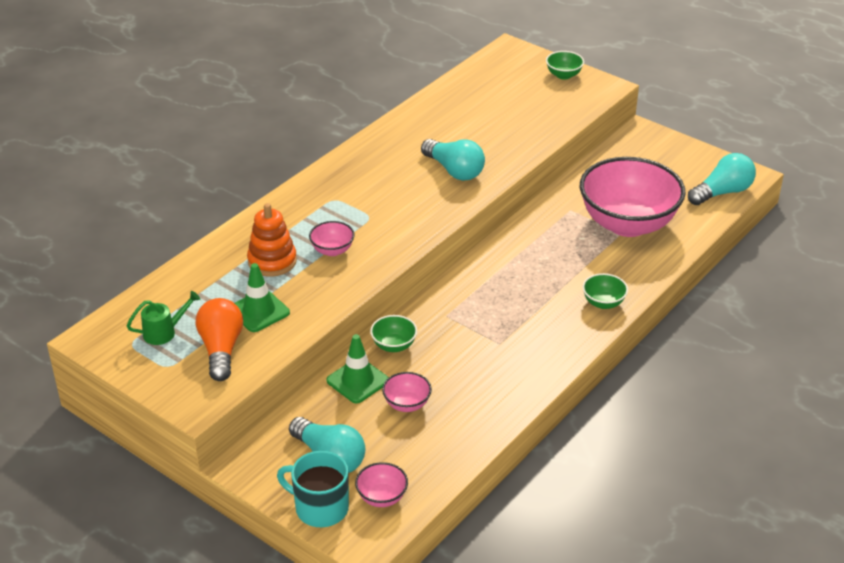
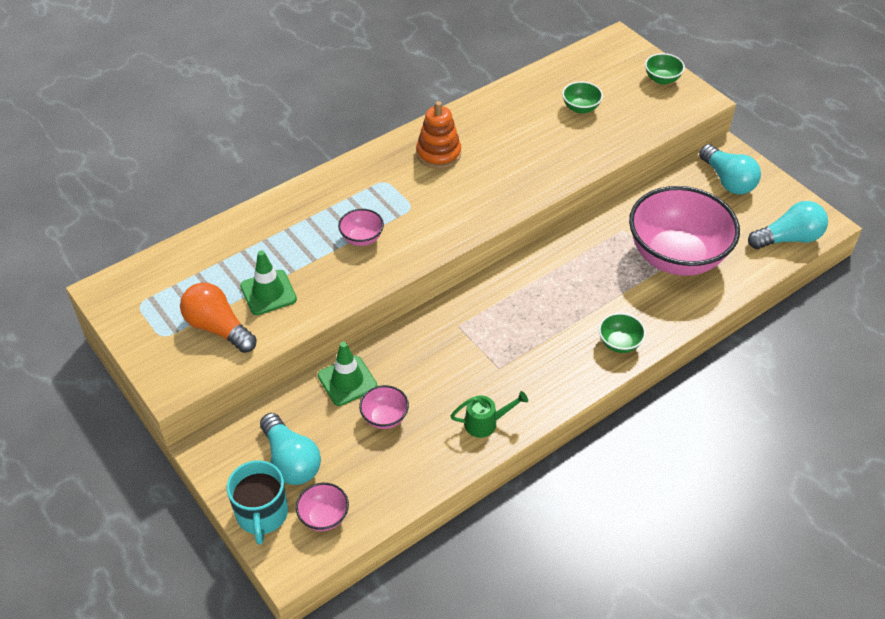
camera: 15 degrees right, 10 degrees up
green watering can [127,291,200,345] -> green watering can moved to [451,391,528,438]
orange light bulb [196,298,243,381] -> orange light bulb turned 60 degrees counterclockwise [180,283,257,353]
orange stacking toy [247,203,297,277] -> orange stacking toy moved to [416,101,461,169]
turquoise mug [277,451,349,527] -> turquoise mug turned 135 degrees counterclockwise [227,460,288,545]
green bowl [370,315,417,352] -> green bowl moved to [562,81,603,114]
turquoise light bulb [421,139,485,181] -> turquoise light bulb moved to [699,144,761,195]

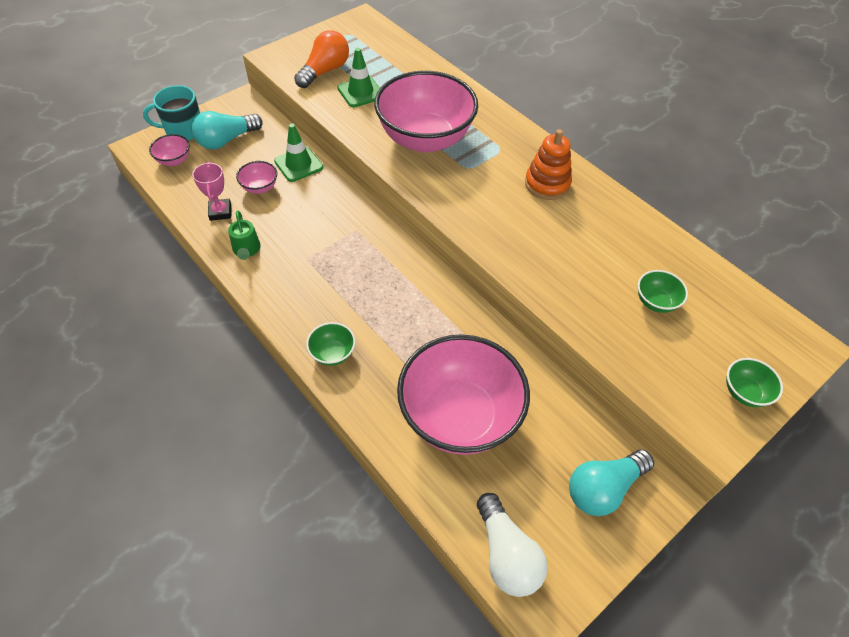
camera: 85 degrees right, 5 degrees up
pink bowl [338,209,384,246] -> pink bowl [374,71,478,152], size x2.45
turquoise light bulb [748,201,828,249] -> white light bulb [477,493,548,597]
none -> pink trophy [192,162,231,221]

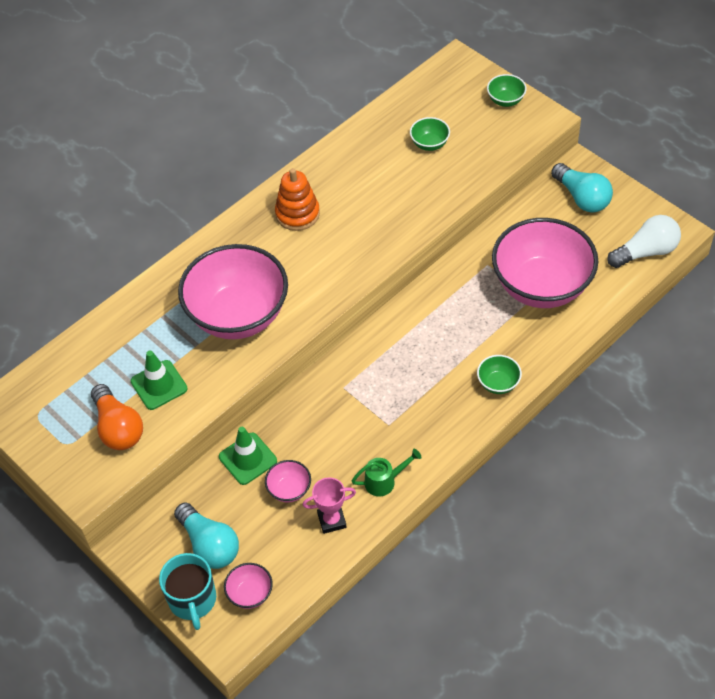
camera: 90 degrees left, 0 degrees up
orange light bulb [294,30,349,88] -> orange light bulb turned 150 degrees counterclockwise [91,384,143,450]

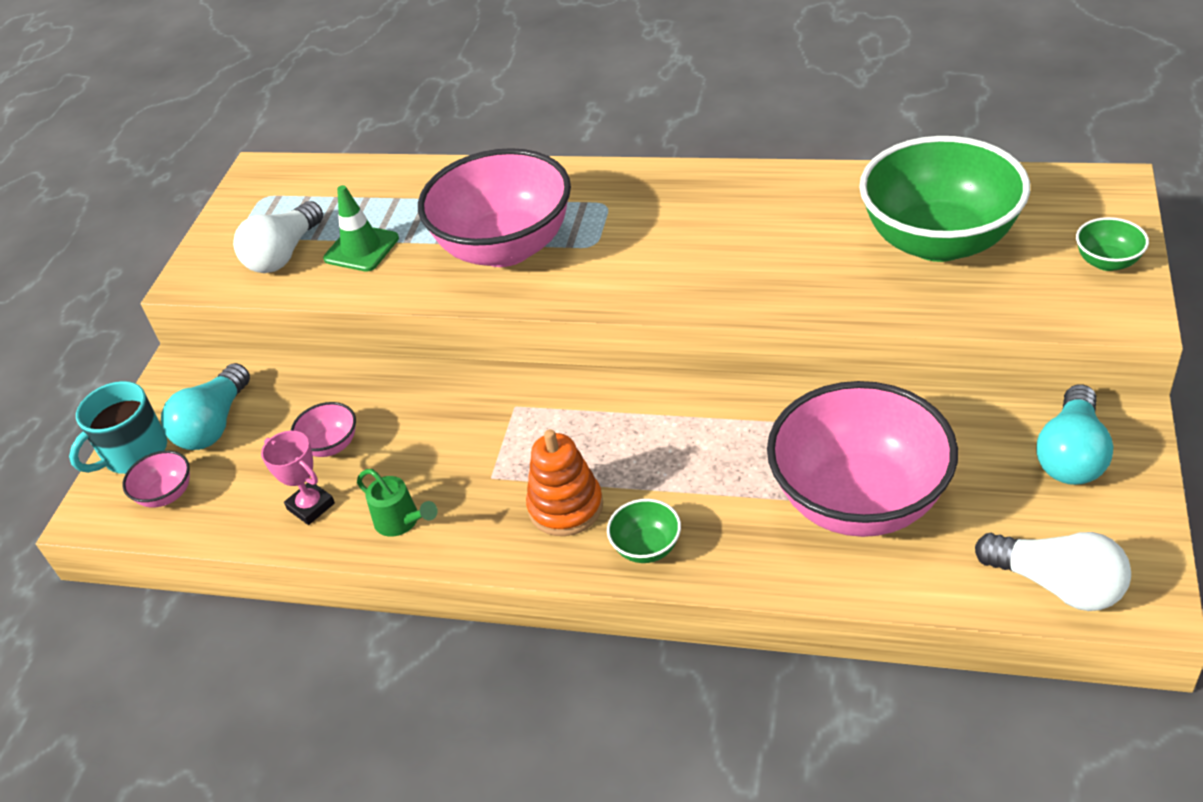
camera: 60 degrees right, 10 degrees down
orange light bulb [91,384,143,450] -> white light bulb [233,201,323,273]
green traffic cone [219,427,277,485] -> none
orange stacking toy [275,168,320,231] -> orange stacking toy moved to [526,429,603,536]
green bowl [410,117,450,151] -> green bowl [859,136,1030,262], size x2.45

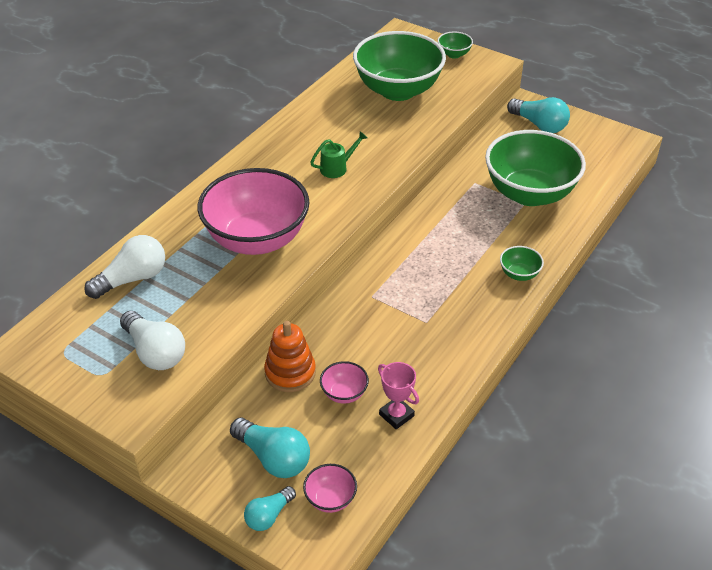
camera: 75 degrees left, 0 degrees up
turquoise mug [69,381,167,474] -> turquoise light bulb [244,486,296,531]
pink trophy [261,431,335,525] -> pink trophy turned 75 degrees clockwise [378,362,419,429]
green traffic cone [323,185,399,272] -> none
green watering can [357,469,438,537] -> green watering can moved to [310,131,367,178]
orange stacking toy [526,429,603,536] -> orange stacking toy moved to [264,321,316,392]
pink bowl [767,381,958,537] -> green bowl [485,130,586,206]
white light bulb [975,532,1131,611] -> white light bulb moved to [84,235,165,299]

